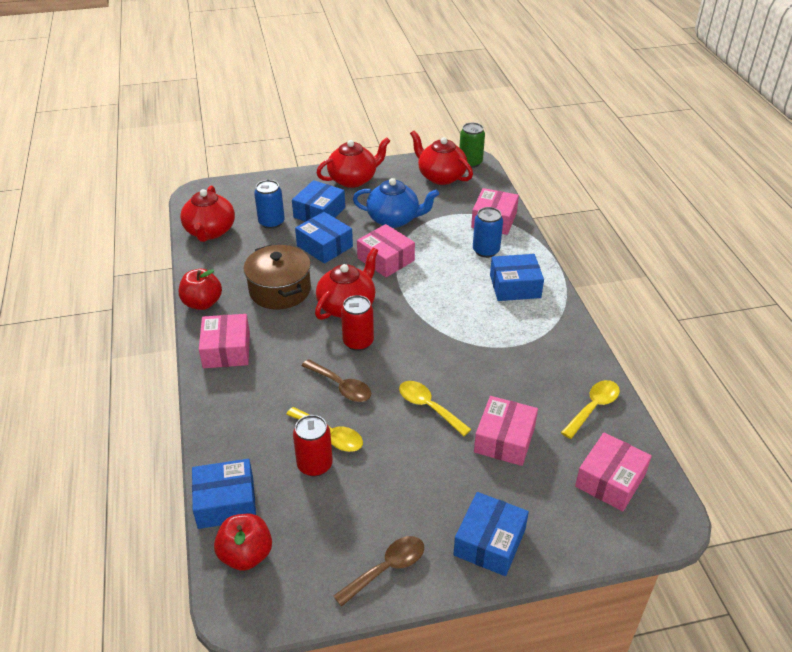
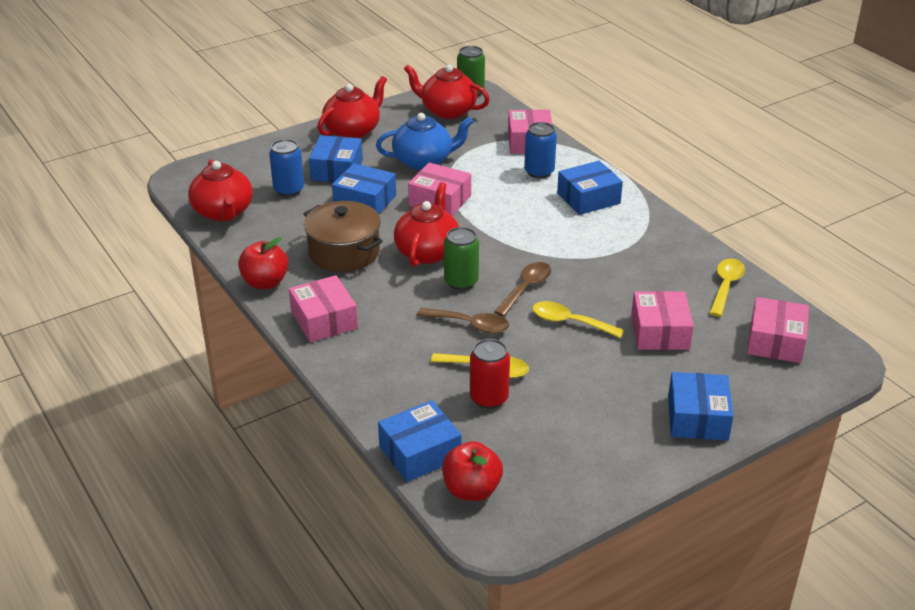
camera: 20 degrees left, 5 degrees down
brown spoon [333,536,424,607] -> brown spoon moved to [494,262,551,317]
red can [341,295,374,351] -> green can [444,227,479,290]

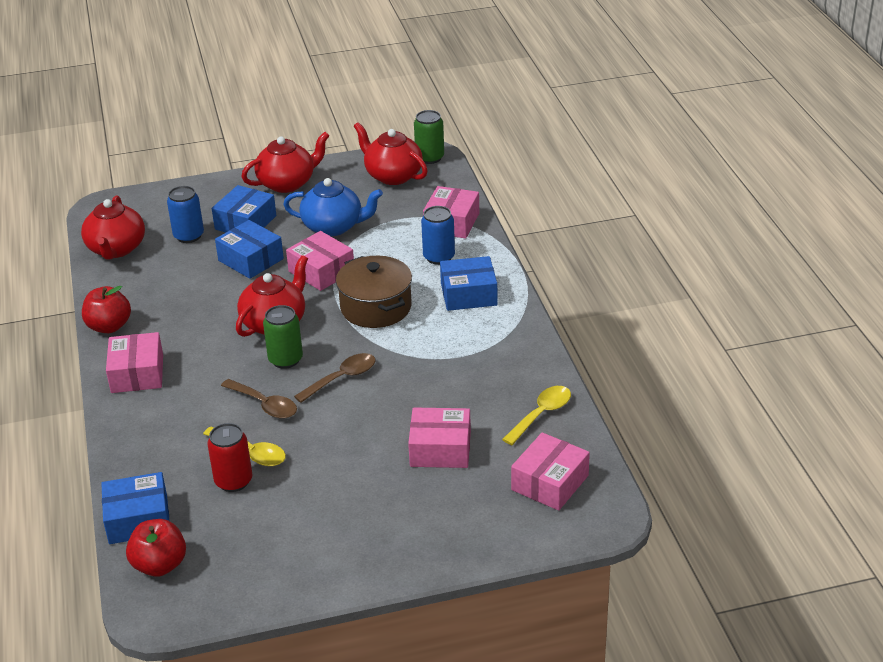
camera: 20 degrees right, 0 degrees up
brown pot [304,201,383,272] -> brown pot moved to [336,256,412,328]
yellow spoon [532,301,625,338] -> none
pink box [631,291,694,350] -> pink box turned 75 degrees clockwise [408,408,471,468]
blue box [668,372,733,441] -> none

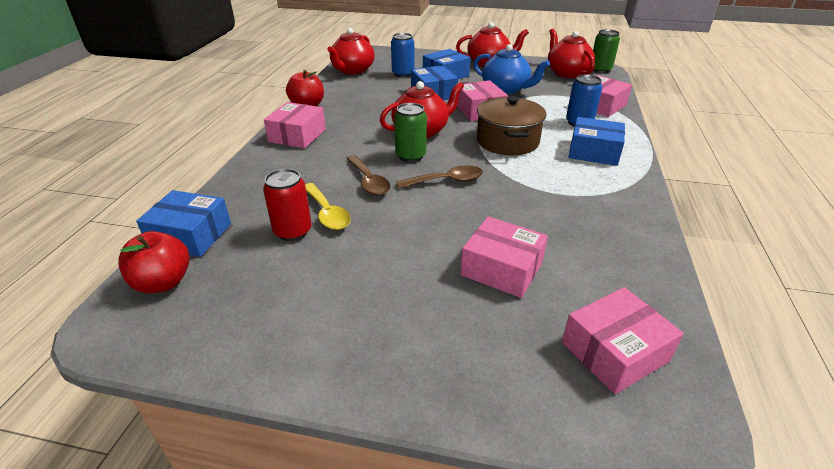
camera: 25 degrees right, 0 degrees up
yellow spoon [502,386,571,445] -> none

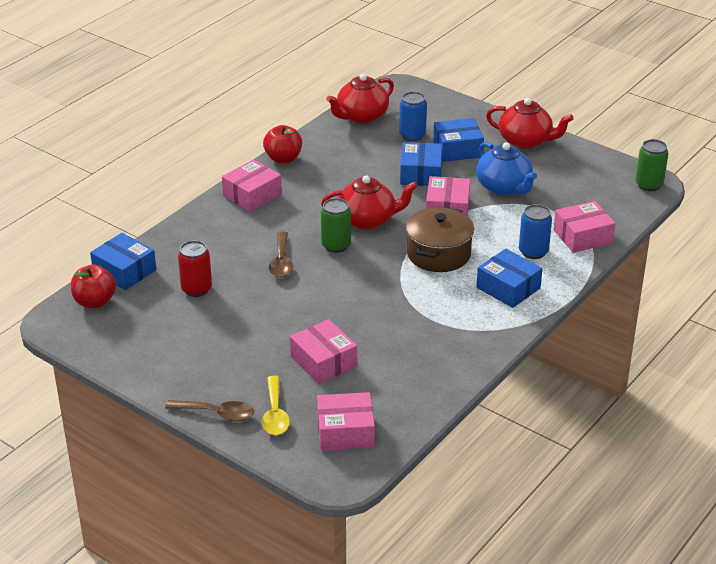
camera: 25 degrees right, 0 degrees up
yellow spoon [305,183,351,230] -> yellow spoon moved to [262,376,290,435]
brown spoon [396,165,483,188] -> brown spoon moved to [165,400,254,421]
red teapot [548,29,595,78] -> none

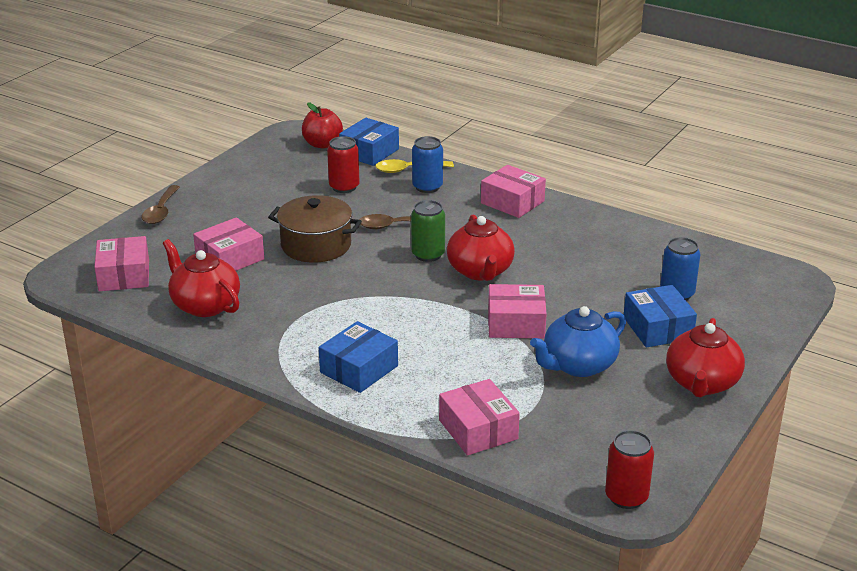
camera: 85 degrees right, 5 degrees down
yellow spoon [262,376,290,435] -> yellow spoon moved to [375,159,454,173]
red apple [263,125,302,163] -> none
red teapot [326,74,394,124] -> red teapot moved to [163,239,240,317]
blue box [400,142,442,186] -> none
brown pot [406,207,474,272] -> brown pot moved to [268,195,362,263]
blue can [519,204,552,259] -> blue can moved to [412,136,443,193]
green can [635,139,668,191] -> red can [605,430,654,509]

